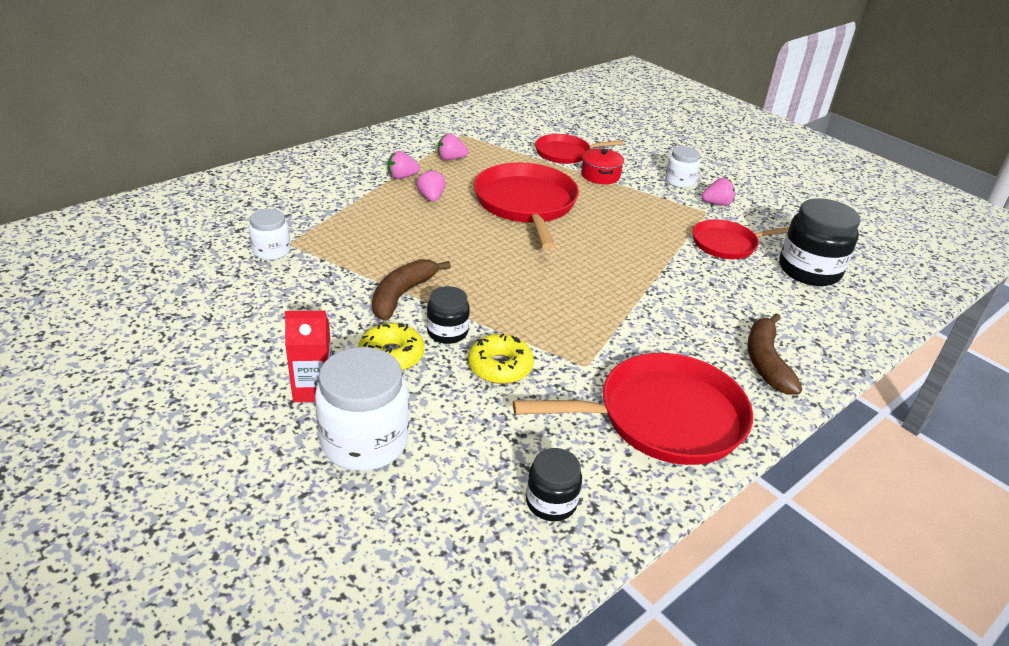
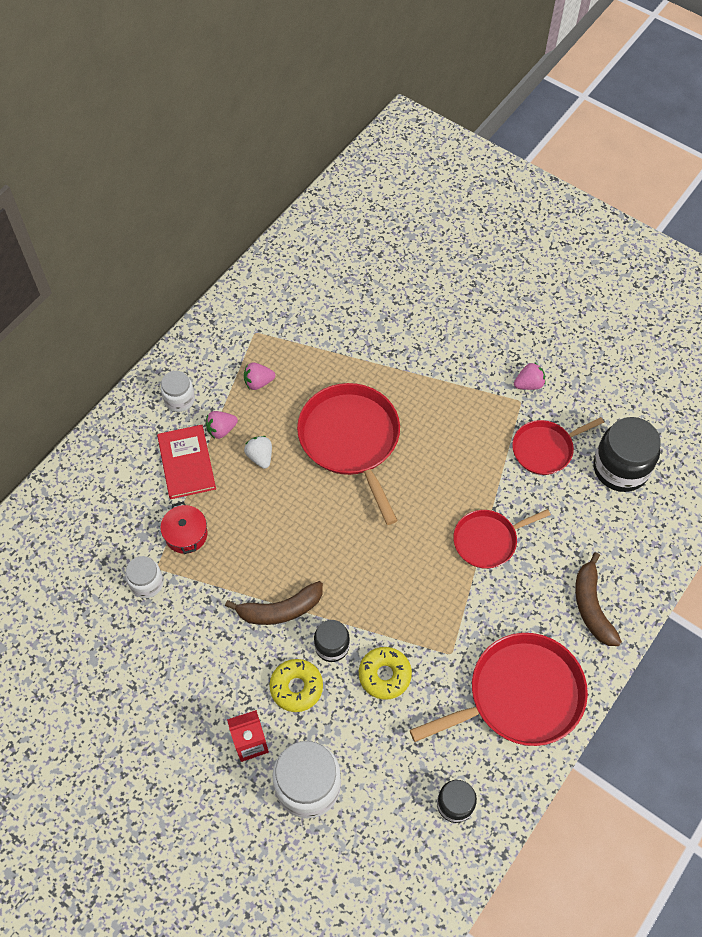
camera: 10 degrees left, 25 degrees up
brown banana [372,259,451,321] -> brown banana turned 120 degrees counterclockwise [225,581,323,625]
pink strawberry [417,169,446,202] -> white strawberry [244,436,272,469]
red pan [535,134,624,164] -> red pan moved to [453,509,551,569]
red pot [581,148,624,184] -> red pot moved to [160,501,208,554]
white jar [665,146,700,188] -> white jar moved to [161,371,195,412]
none -> red book [157,425,216,499]

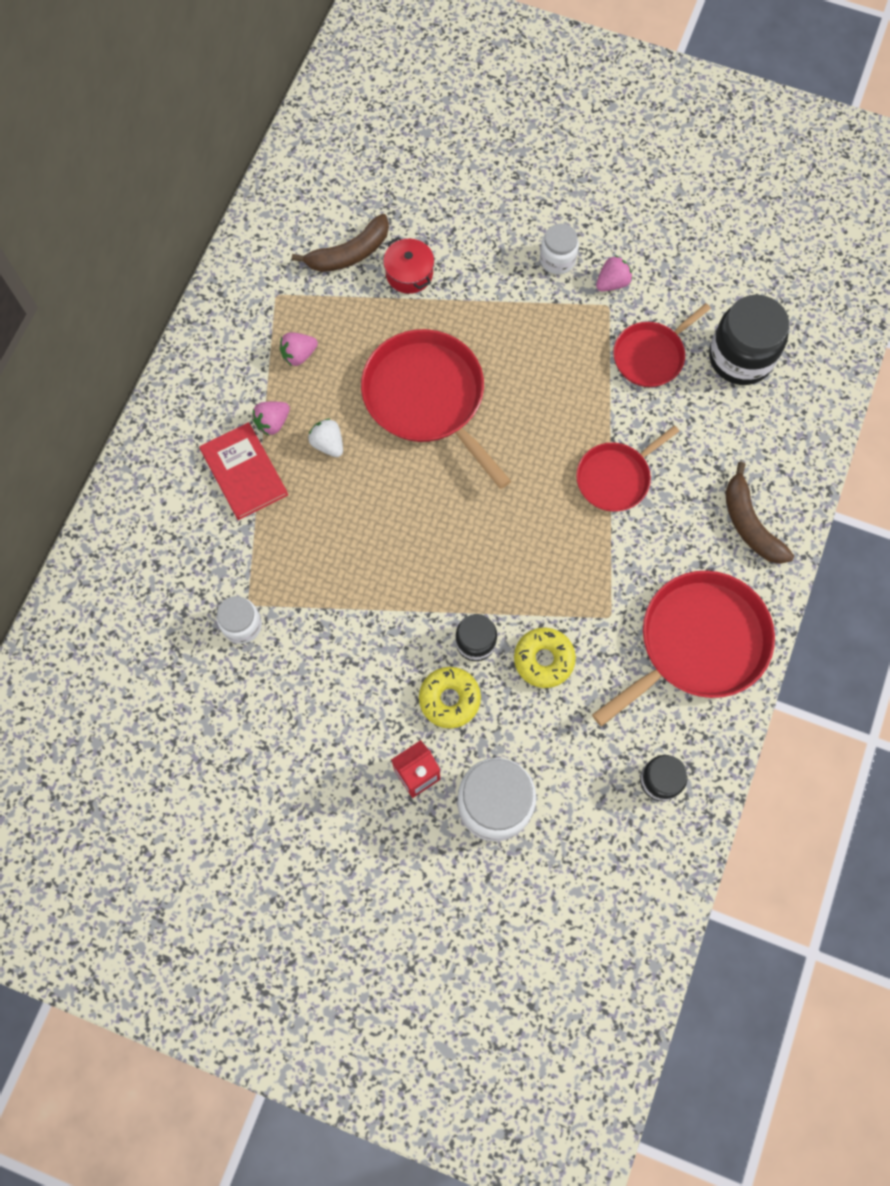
camera: 15 degrees left, 10 degrees up
red pot [160,501,208,554] -> red pot moved to [383,237,434,294]
white jar [161,371,195,412] -> white jar moved to [540,224,579,274]
brown banana [225,581,323,625] -> brown banana moved to [292,214,389,272]

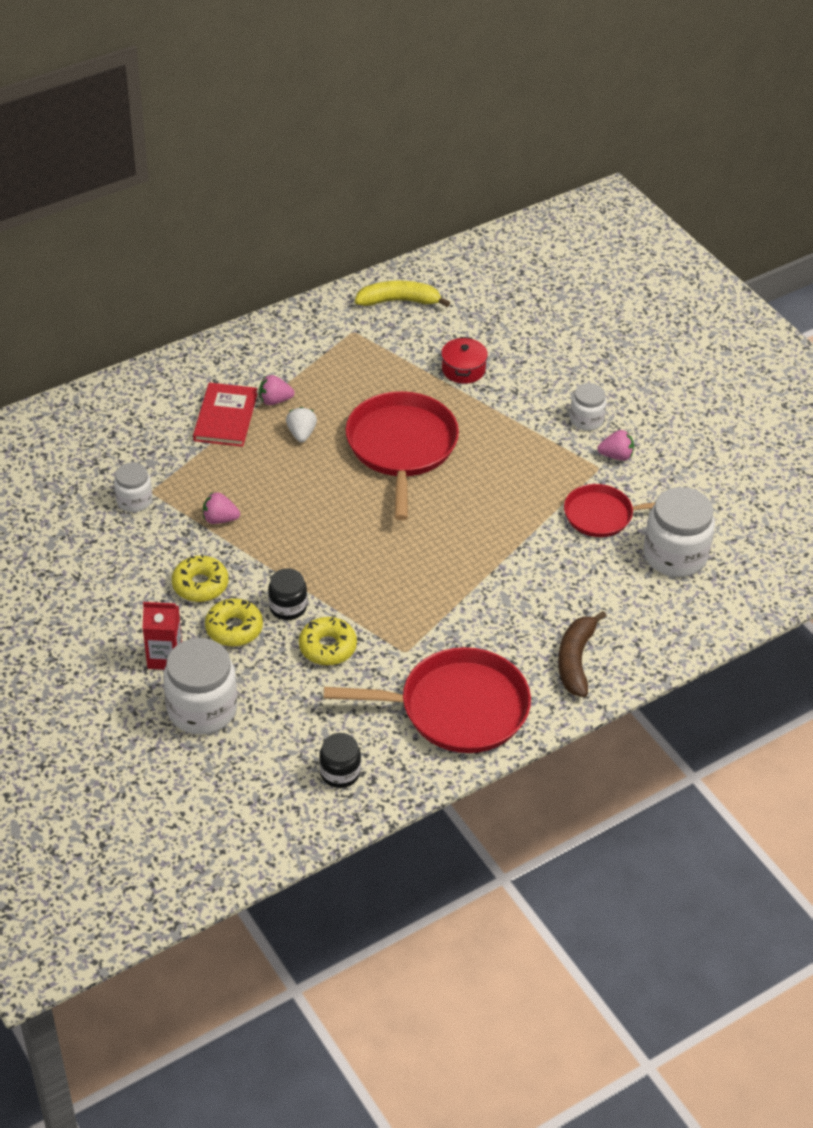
camera: 35 degrees right, 25 degrees down
pink strawberry [279,332,318,366] -> pink strawberry moved to [203,492,240,524]
brown banana [292,214,389,272] -> none
red pan [576,425,679,512] -> none
black jar [709,295,789,385] -> white jar [643,487,715,577]
none -> yellow donut [172,554,228,602]
none -> yellow banana [355,281,450,307]

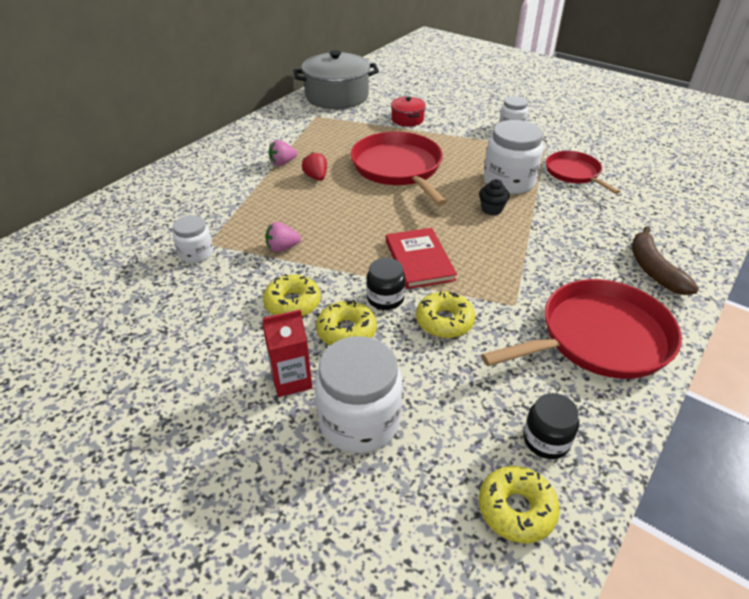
camera: 20 degrees left, 5 degrees down
red book [193,383,257,447] -> red book moved to [386,228,457,289]
white strawberry [286,407,317,442] -> red strawberry [302,152,327,181]
yellow banana [355,281,450,307] -> grey pot [293,50,379,109]
red pan [564,484,655,537] -> red pan turned 90 degrees clockwise [546,151,620,194]
pink strawberry [597,430,634,461] -> none
white jar [643,487,715,577] -> white jar moved to [484,120,544,194]
none -> black cupcake [479,179,510,215]
none -> yellow donut [479,466,560,543]

